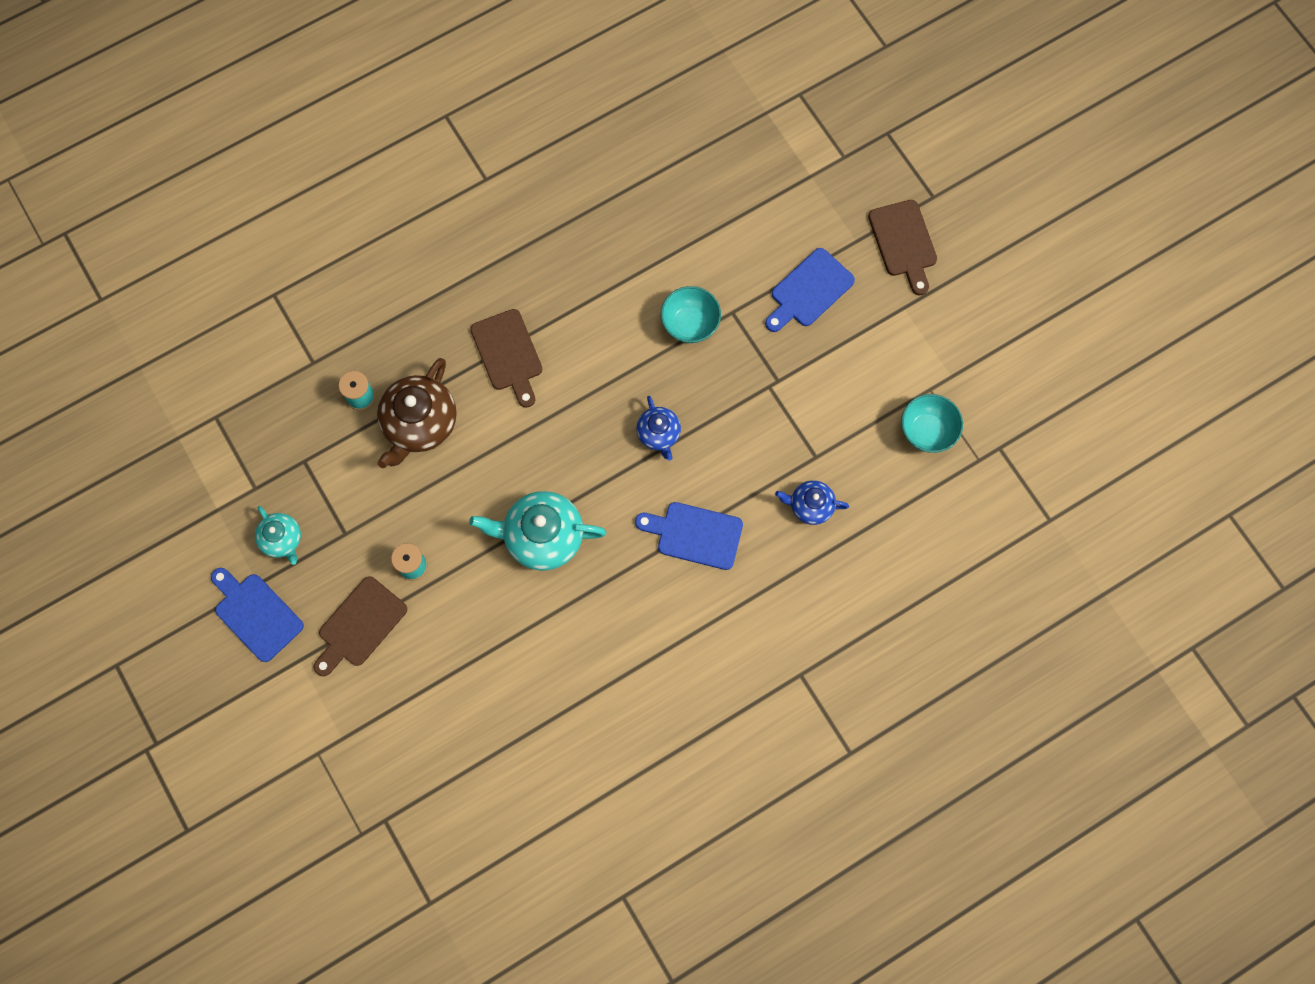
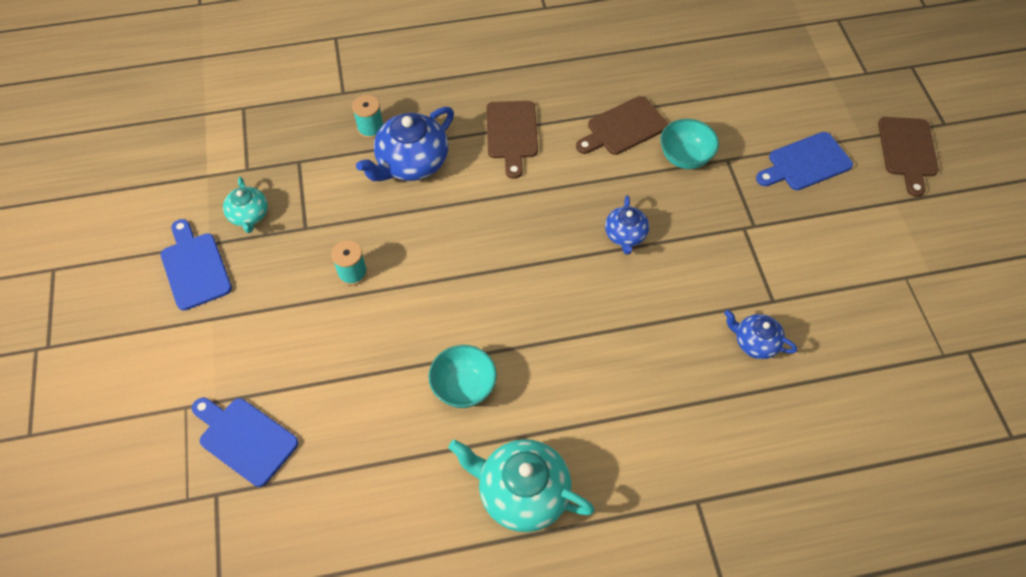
camera: 20 degrees right, 15 degrees down
brown cutting board [313,576,407,676] -> brown cutting board moved to [576,96,668,155]
brown teapot [377,358,457,468] -> blue teapot [356,107,454,181]
turquoise teapot [469,491,606,571] -> turquoise teapot moved to [449,439,595,532]
blue cutting board [635,502,743,570] -> blue cutting board moved to [191,398,299,487]
turquoise bowl [901,394,963,453] -> turquoise bowl moved to [428,345,497,408]

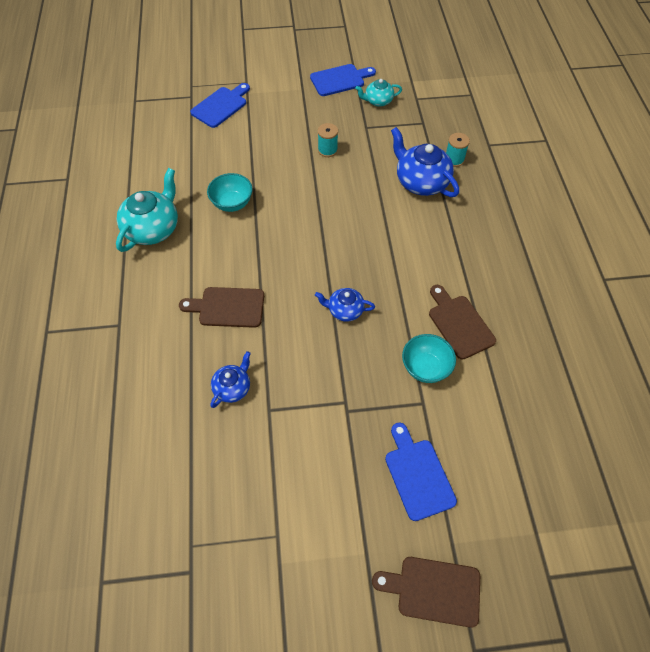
camera: 95 degrees right, 0 degrees up
brown cutting board [486,101,538,179] -> brown cutting board moved to [179,287,264,328]

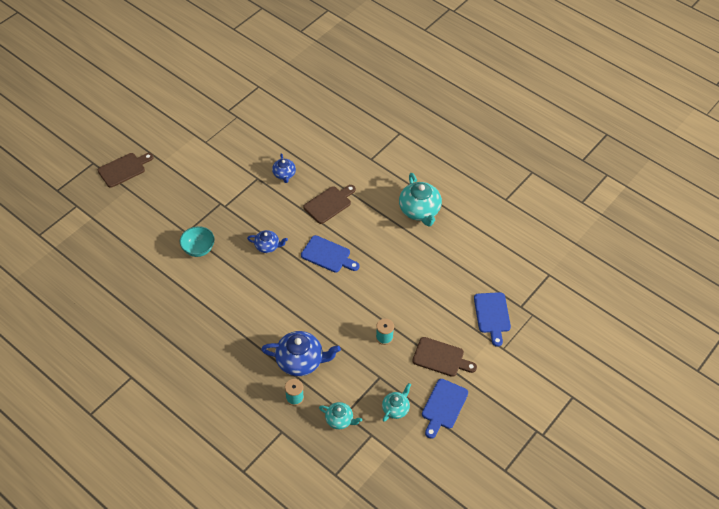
camera: 135 degrees right, 5 degrees down
turquoise bowl [207,173,252,212] -> none
blue teapot [315,288,375,322] -> blue teapot turned 45 degrees clockwise [247,230,288,253]
blue cutting board [385,423,457,521] -> blue cutting board moved to [301,235,359,273]
brown cutting board [429,285,496,359] -> brown cutting board moved to [412,337,477,377]
none -> turquoise teapot [319,402,362,429]

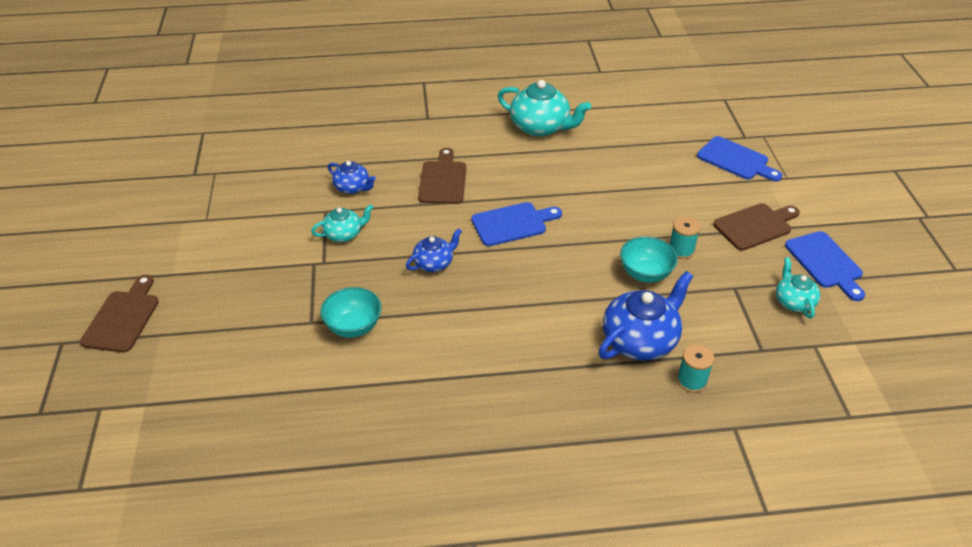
camera: 45 degrees left, 10 degrees down
turquoise teapot [319,402,362,429] -> turquoise teapot moved to [311,204,373,242]
none -> turquoise bowl [620,236,678,283]

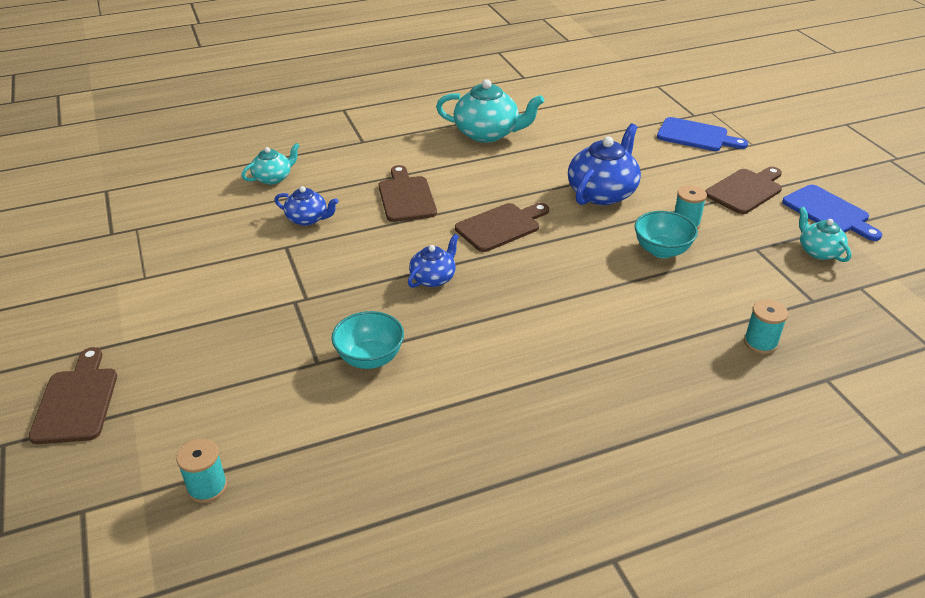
camera: 15 degrees left, 5 degrees down
turquoise teapot [311,204,373,242] -> turquoise teapot moved to [241,143,300,185]
blue cutting board [471,202,562,246] -> brown cutting board [455,203,549,252]
blue teapot [598,271,693,361] -> blue teapot moved to [568,124,641,205]
none -> turquoise spool [176,439,227,503]

